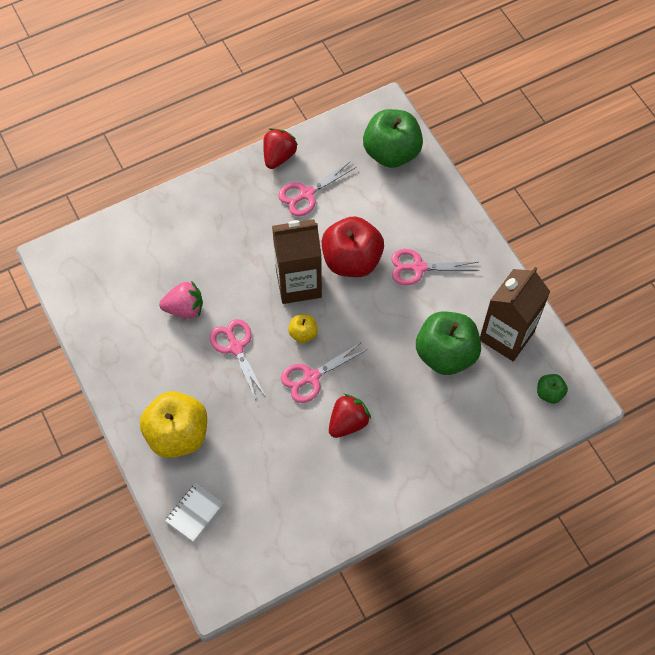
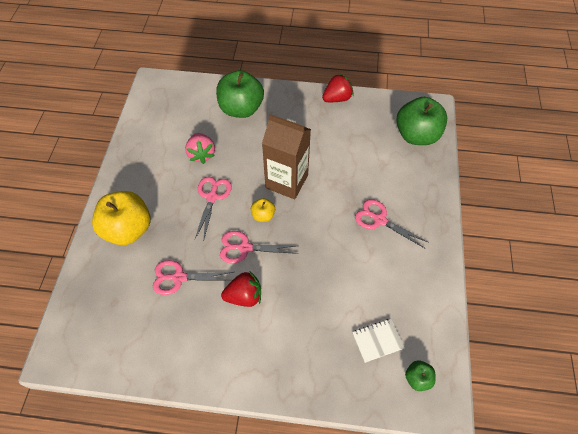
camera: 35 degrees right, 5 degrees down
pink strawberry [159,281,203,319] -> pink strawberry turned 45 degrees clockwise [185,133,215,164]
white notebook [165,483,223,542] -> white notebook moved to [352,319,404,363]
pink scissors [278,161,356,216] -> pink scissors moved to [153,260,233,295]
red apple [321,216,384,277] -> none
green apple [416,311,481,375] -> green apple moved to [216,70,264,118]
brown carton [480,267,550,361] -> none

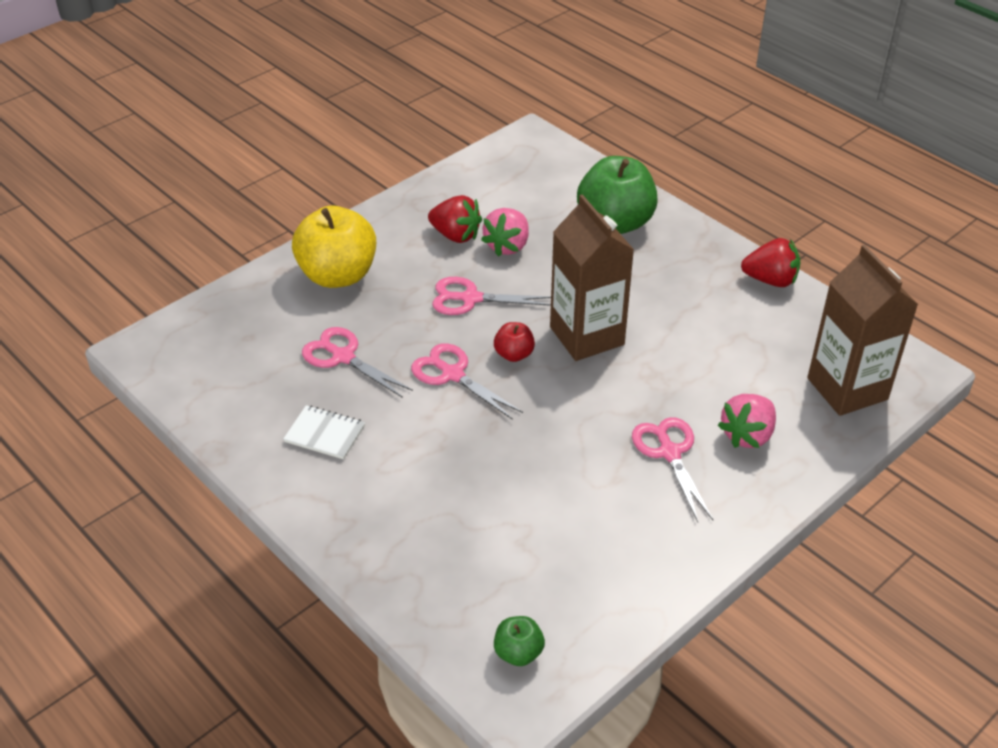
camera: 40 degrees right, 15 degrees down
pink scissors [195,177,232,242] -> pink scissors turned 135 degrees counterclockwise [432,277,551,315]
red strawberry [221,271,261,307] -> red strawberry moved to [428,195,482,243]
yellow apple [251,198,275,222] -> red apple [494,322,535,362]
white notebook [352,319,404,363] -> white notebook moved to [283,405,365,459]
green apple [396,97,447,145] -> brown carton [807,245,919,416]
none -> pink strawberry [718,394,776,448]

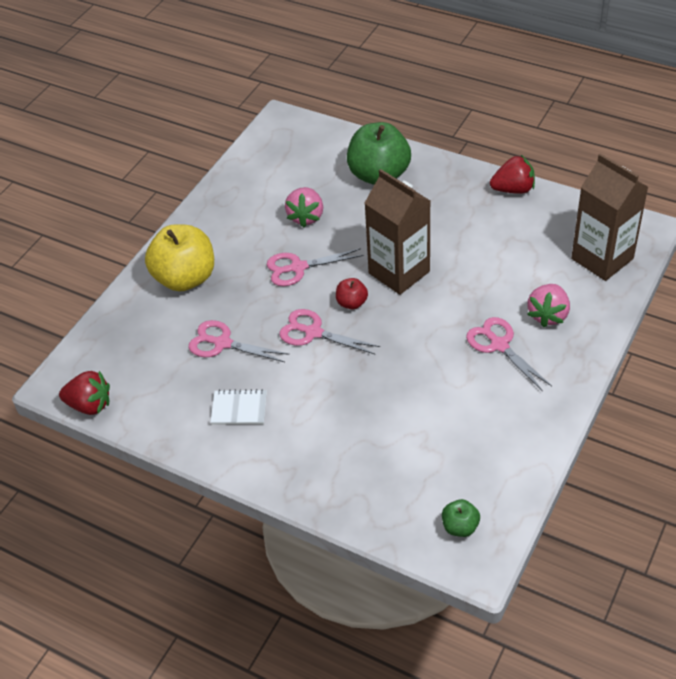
camera: 15 degrees left, 5 degrees up
red strawberry [428,195,482,243] -> red strawberry moved to [59,371,110,415]

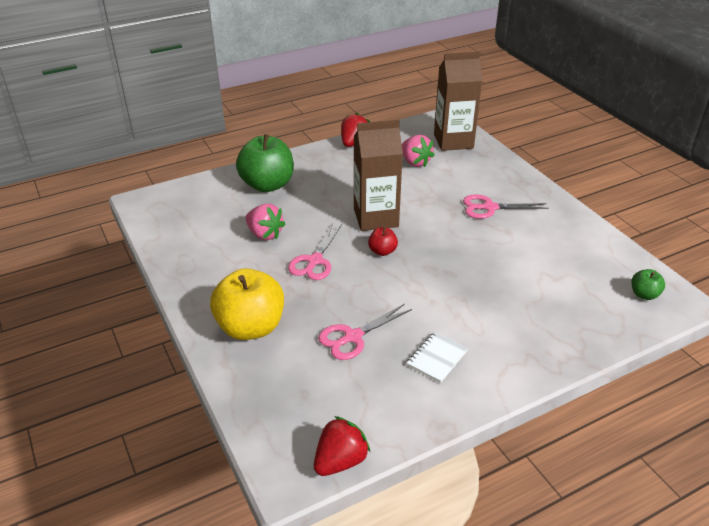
camera: 60 degrees left, 10 degrees down
pink scissors [279,309,380,355] -> none
pink strawberry [527,284,570,327] -> pink strawberry moved to [402,135,435,167]

